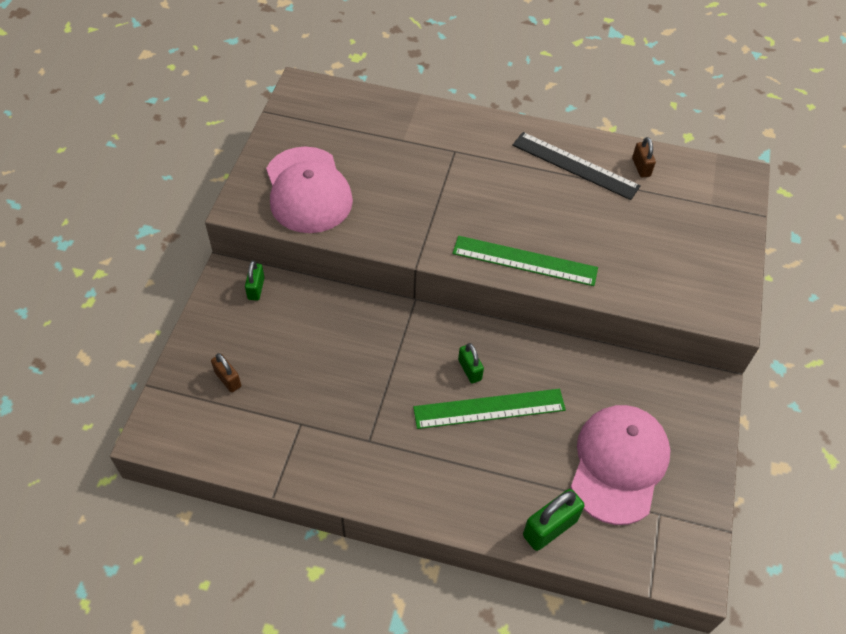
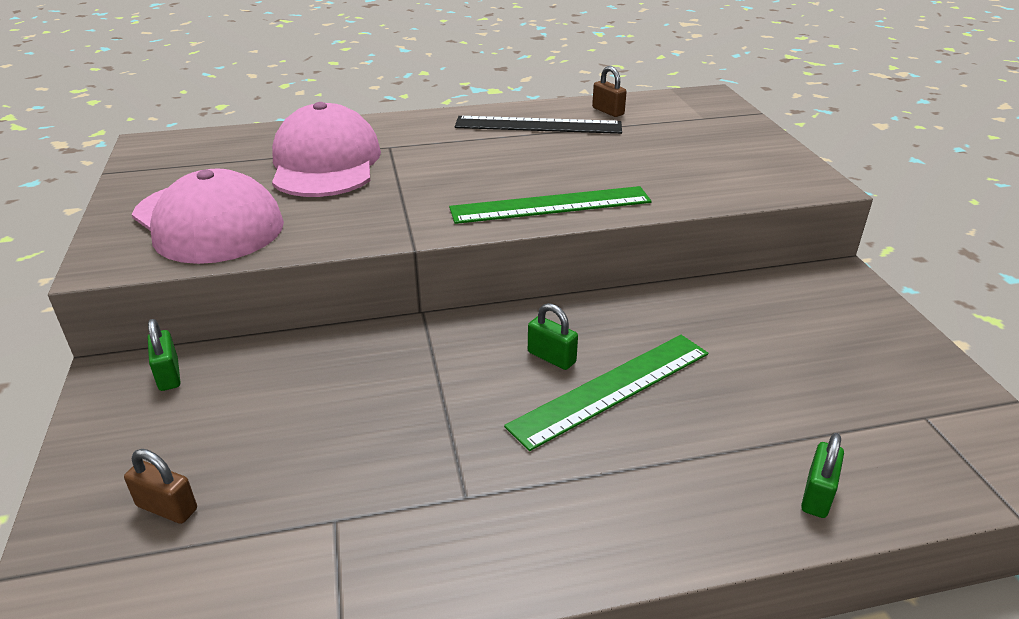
camera: 25 degrees left, 20 degrees down
green padlock [523,489,585,551] -> green padlock [801,433,844,518], size x0.62
pink cap [571,405,670,525] -> pink cap moved to [272,102,381,197]

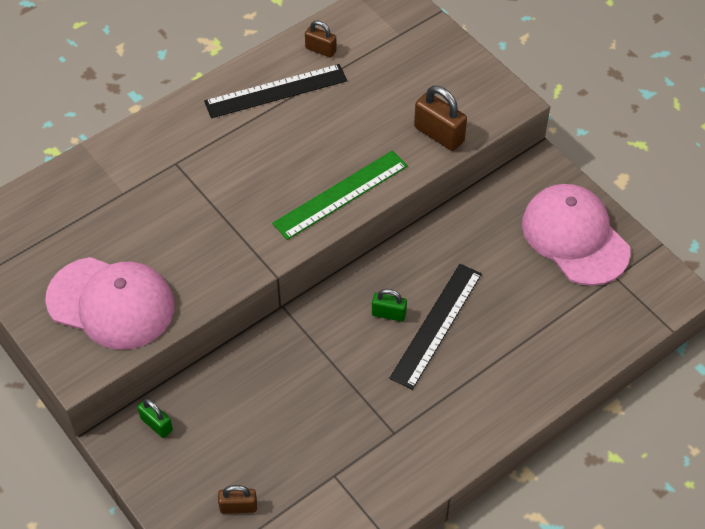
camera: 25 degrees left, 20 degrees up
pink cap [272,102,381,197] -> pink cap moved to [522,184,631,286]
green ruler [504,335,708,451] -> black ruler [389,264,482,390]
green padlock [801,433,844,518] -> none
none -> brown padlock [414,86,467,151]

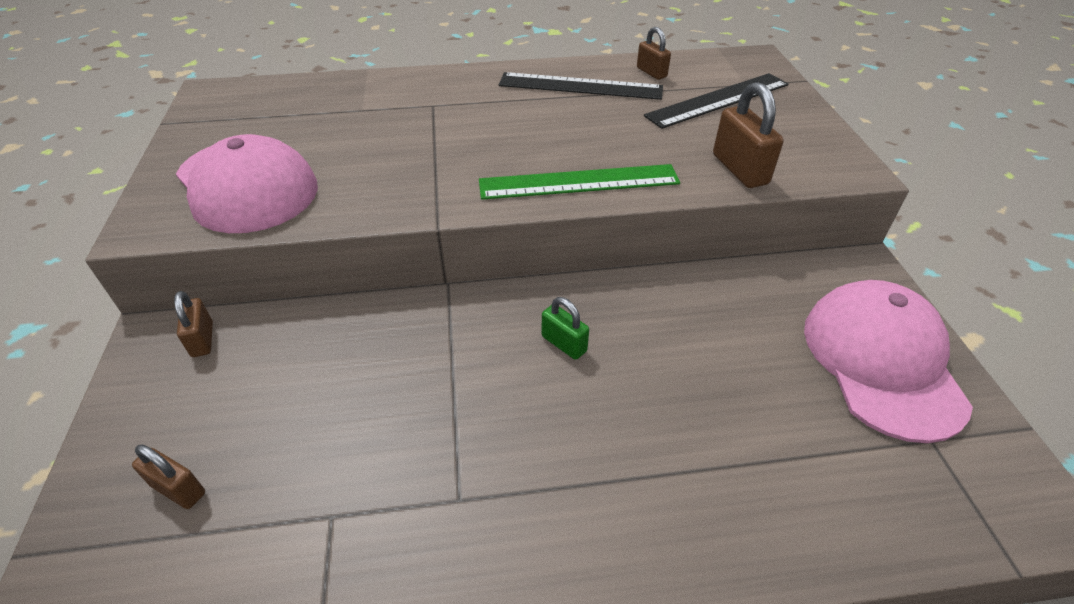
camera: 30 degrees right, 10 degrees down
green padlock [137,398,173,438] -> brown padlock [174,291,213,357]
black ruler [389,264,482,390] -> black ruler moved to [644,73,789,129]

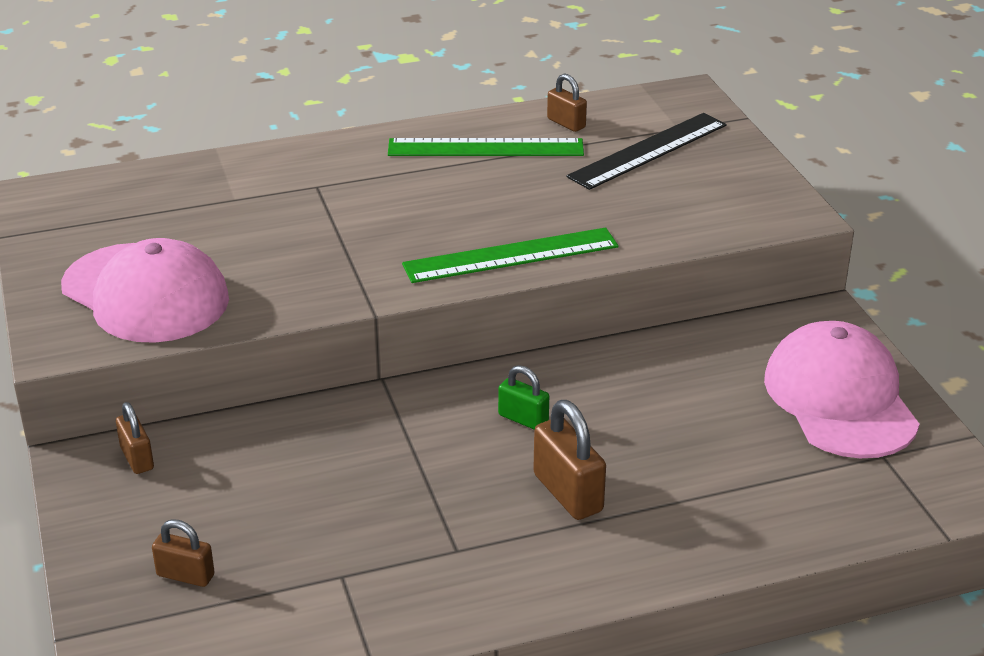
camera: 10 degrees left, 10 degrees down
black ruler [499,72,663,100] -> green ruler [388,138,584,156]
brown padlock [713,82,784,188] -> brown padlock moved to [533,400,606,520]

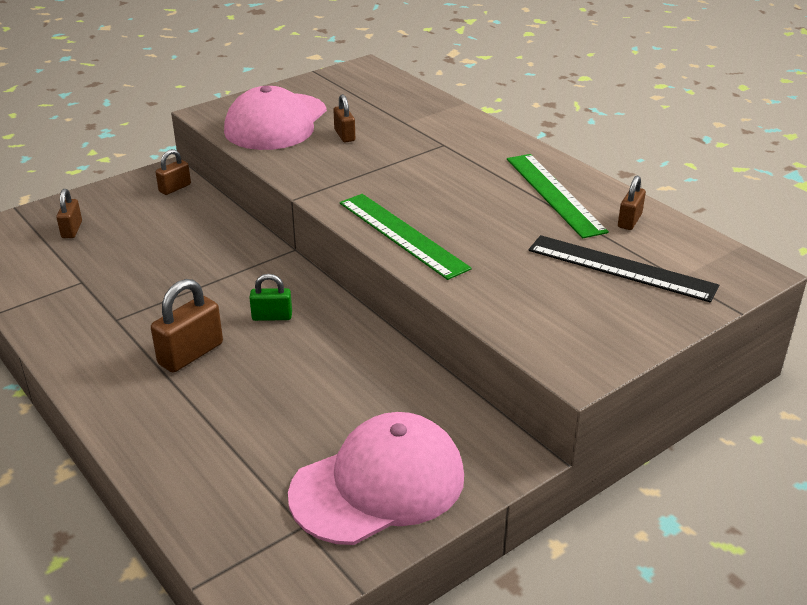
camera: 70 degrees right, 0 degrees up
green padlock [498,365,549,430] -> green padlock turned 75 degrees clockwise [249,274,292,321]
none -> brown padlock [333,94,355,142]

